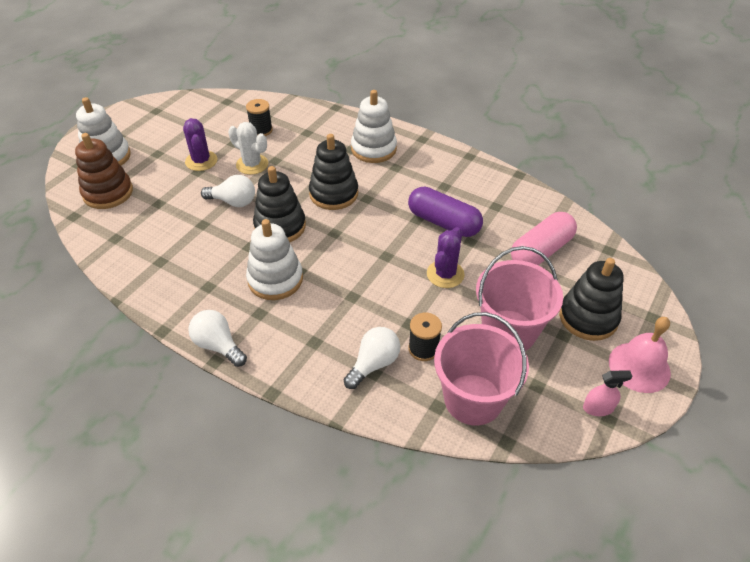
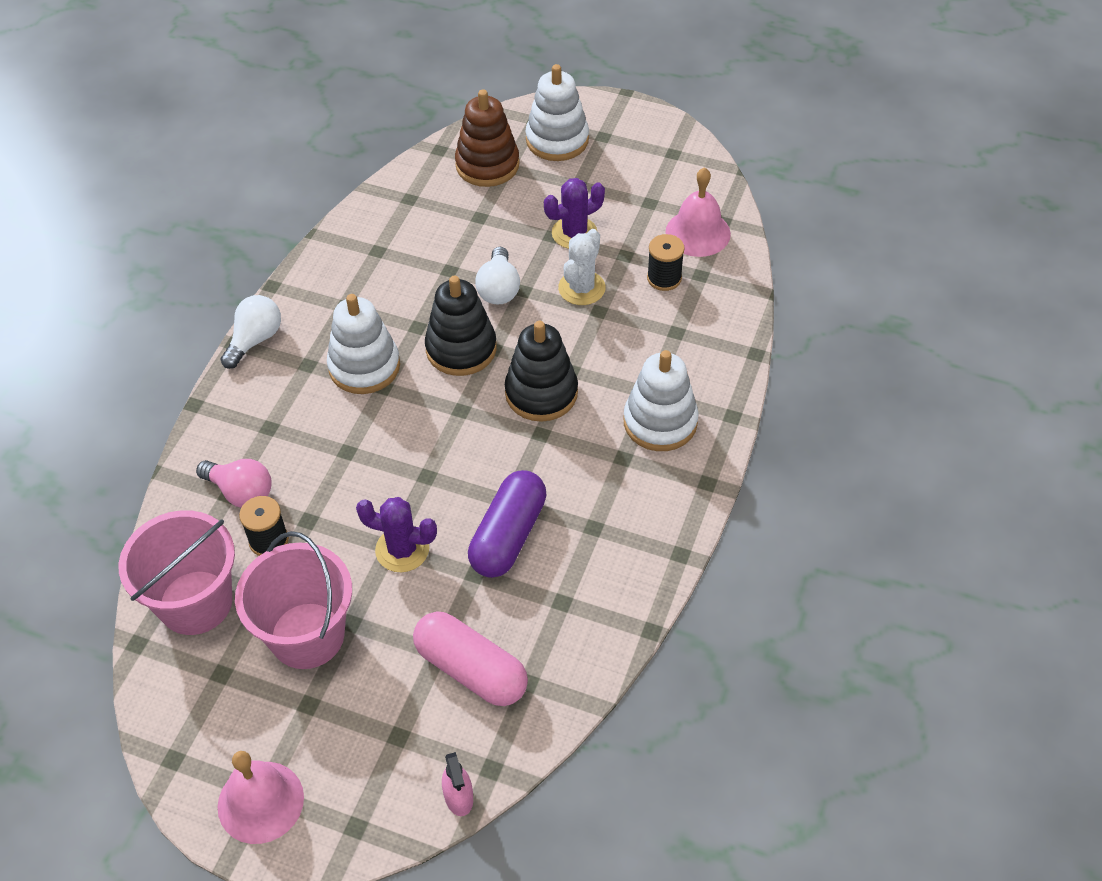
camera: 80 degrees right, 5 degrees up
white light bulb [343,327,400,389] -> pink light bulb [196,459,272,508]
black stacking toy [559,258,624,341] -> none
pink spray bottle [583,370,632,416] -> pink spray bottle moved to [442,752,473,816]
none -> pink bell [665,167,731,257]

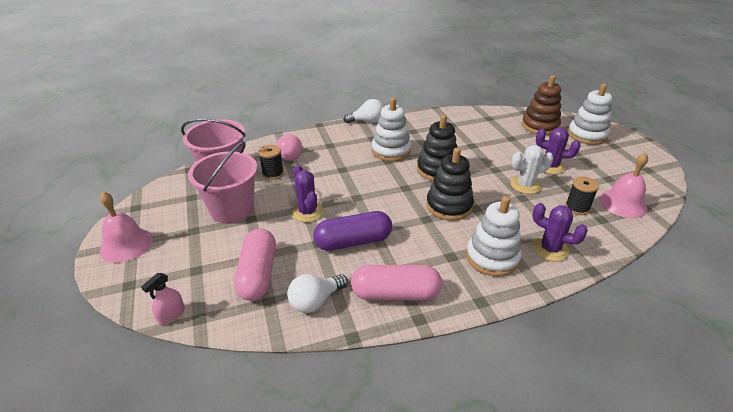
camera: 50 degrees right, 15 degrees down
white light bulb [475,247,520,304] -> white light bulb moved to [287,274,348,313]
none -> pink capsule [351,265,442,300]
none -> purple cactus [532,203,588,262]

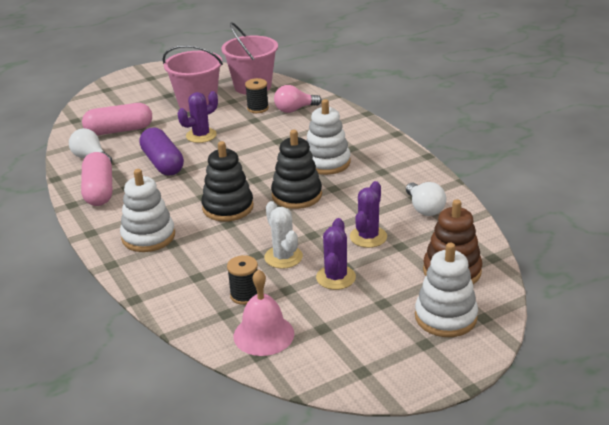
camera: 80 degrees right, 5 degrees down
pink bell [100,192,153,263] -> none
pink spray bottle [141,273,185,325] -> none
white light bulb [344,99,384,123] -> white light bulb moved to [406,182,446,216]
purple cactus [532,203,588,262] -> purple cactus moved to [350,181,387,248]

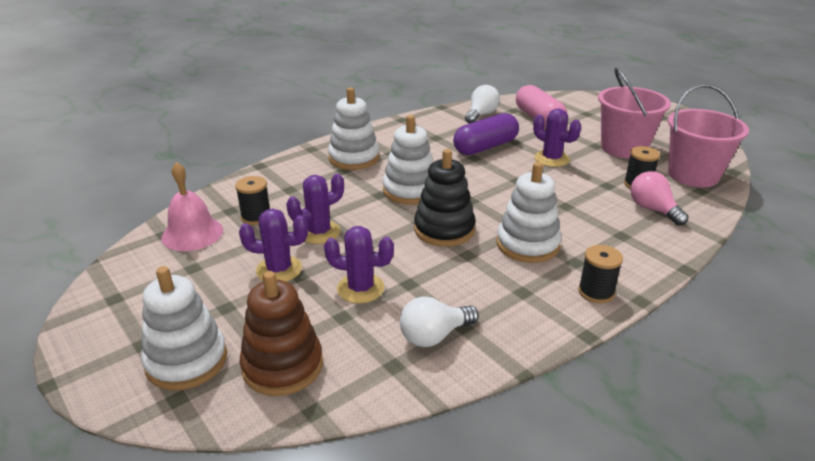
camera: 80 degrees right, 0 degrees up
pink capsule [81,152,112,206] -> none
black stacking toy [201,141,254,222] -> white stacking toy [383,115,433,205]
white cactus [264,201,303,269] -> purple cactus [286,174,344,244]
none -> black spool [578,245,623,303]

